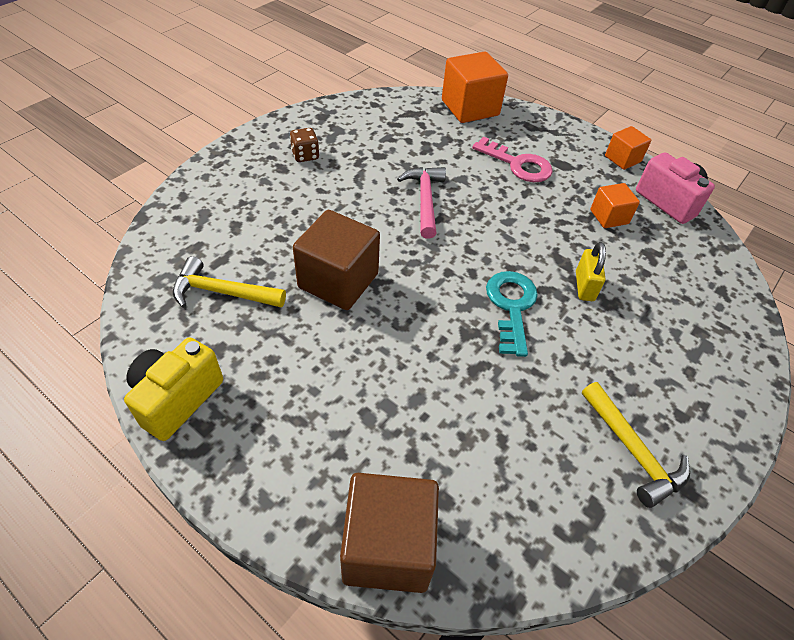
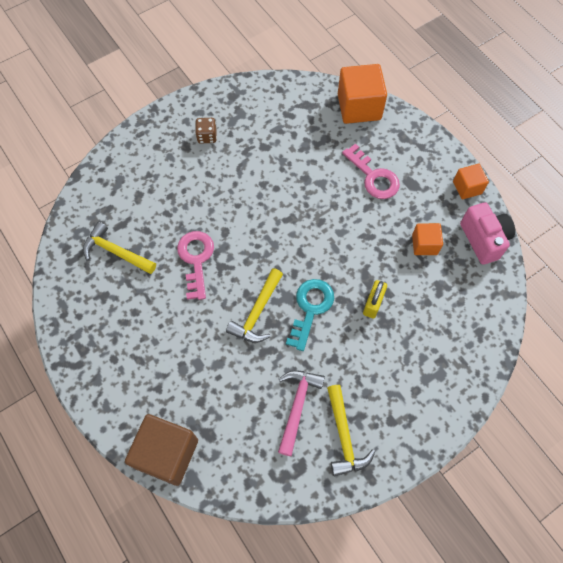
camera: 20 degrees right, 15 degrees up
yellow camera [124,337,223,441] -> none
brown cube [293,210,380,310] -> pink key [177,231,214,300]
pink hammer [397,167,446,239] -> pink hammer moved to [278,370,325,456]
none -> yellow hammer [226,268,283,343]

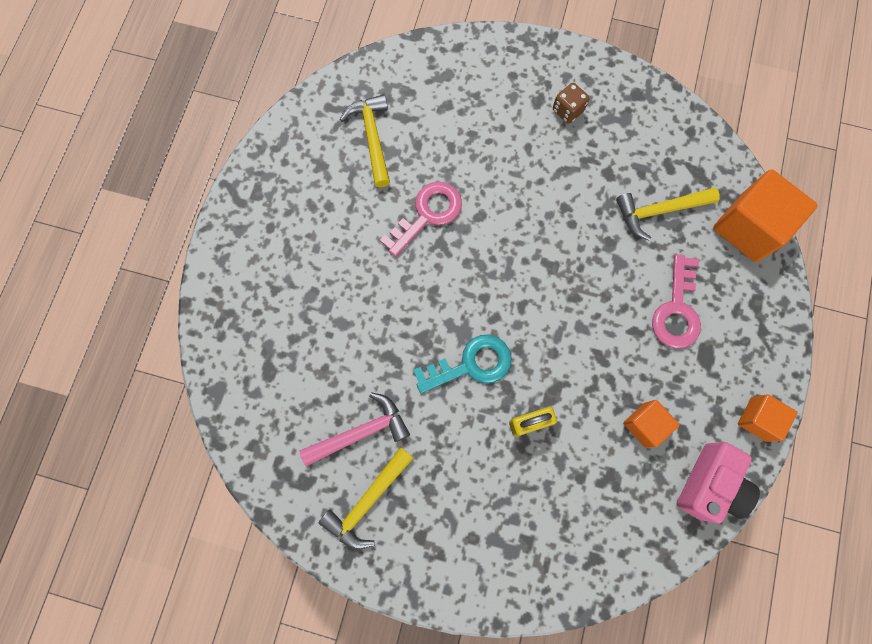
camera: 50 degrees right, 10 degrees up
brown cube [125,414,198,486] -> none
yellow hammer [226,268,283,343] -> yellow hammer moved to [616,187,720,240]

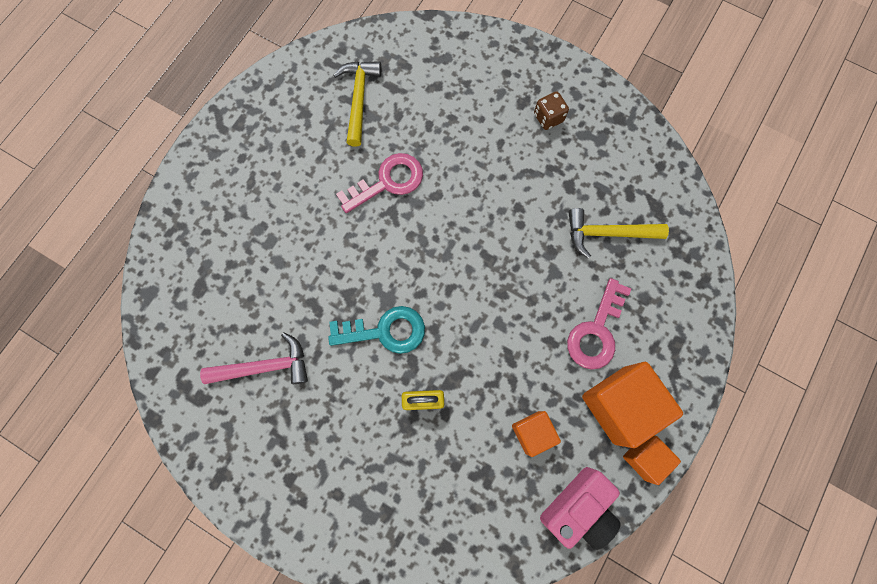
camera: 15 degrees right, 0 degrees up
yellow hammer [319,447,413,549] -> none
orange cube [713,169,818,262] -> orange cube moved to [582,362,683,448]

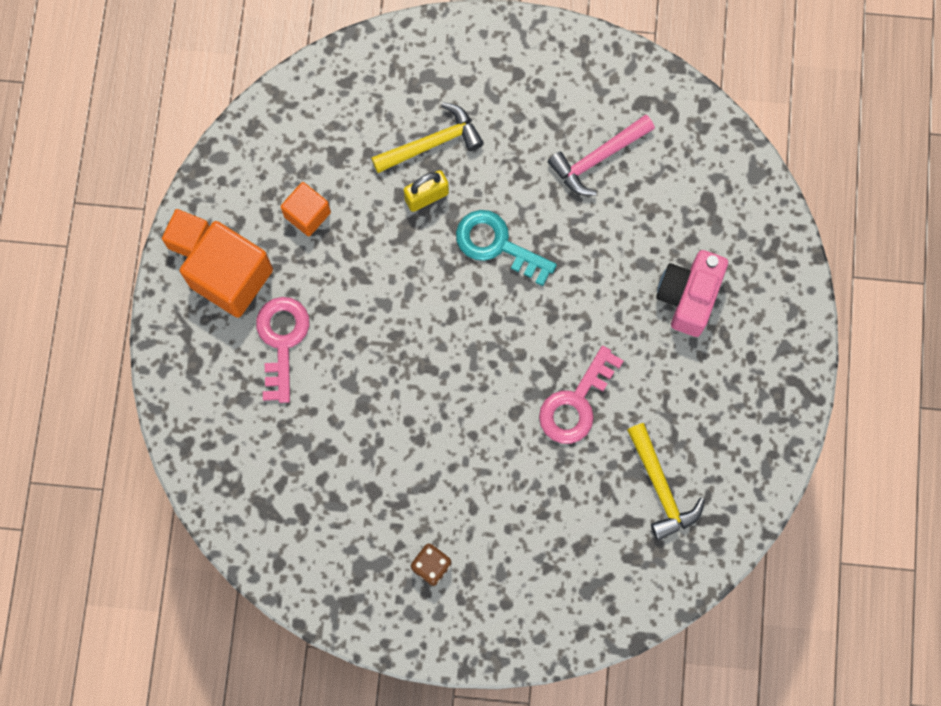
camera: 155 degrees right, 0 degrees up
turquoise key [328,306,425,354] -> turquoise key turned 60 degrees clockwise [456,210,557,286]
pink camera [540,467,621,550] -> pink camera moved to [656,250,728,337]
yellow hammer [568,208,669,258] -> yellow hammer moved to [371,102,484,173]

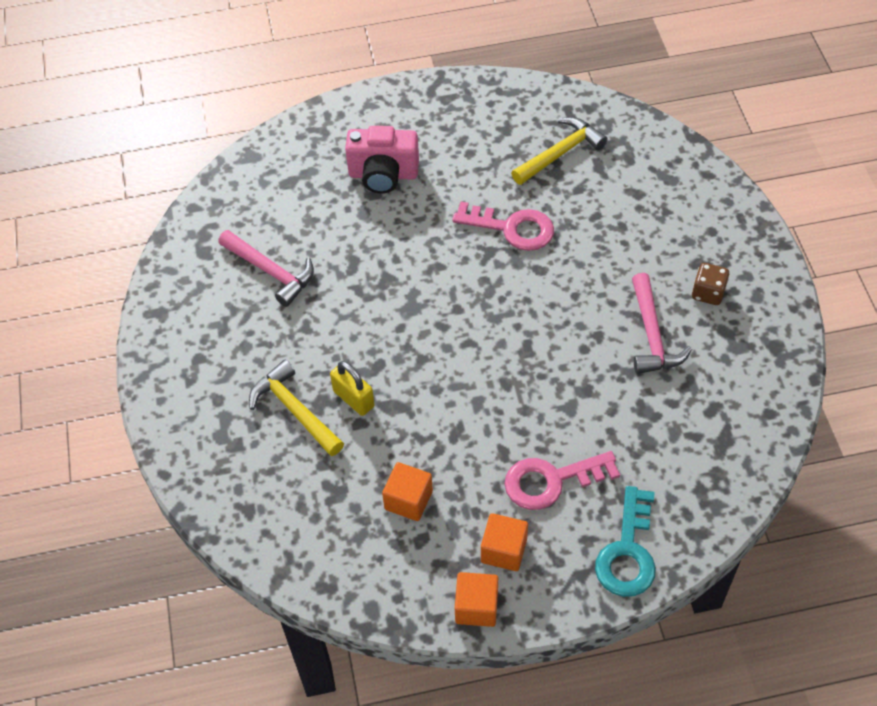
camera: 105 degrees left, 20 degrees down
orange cube [179,221,273,318] -> orange cube [481,513,528,571], size x0.56
turquoise key [456,210,557,286] -> turquoise key moved to [595,486,656,597]
none -> pink hammer [632,273,692,374]

